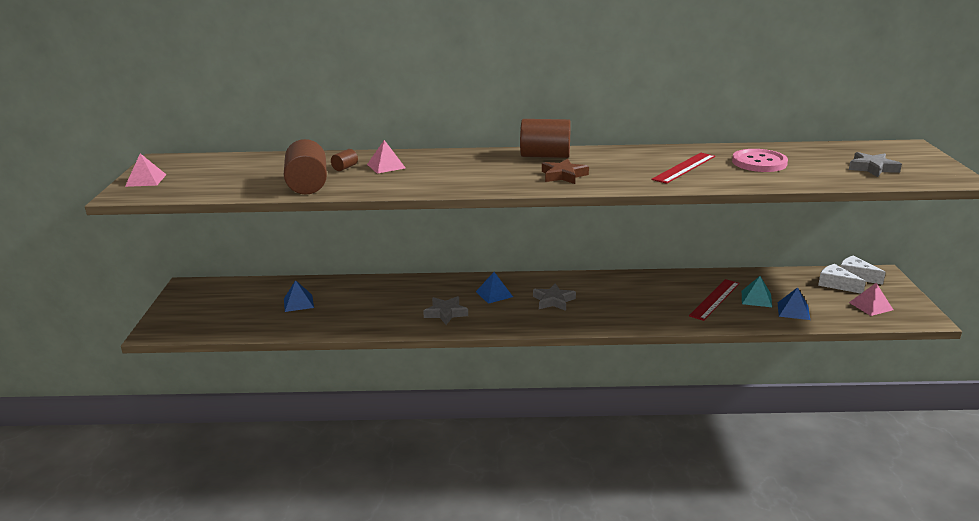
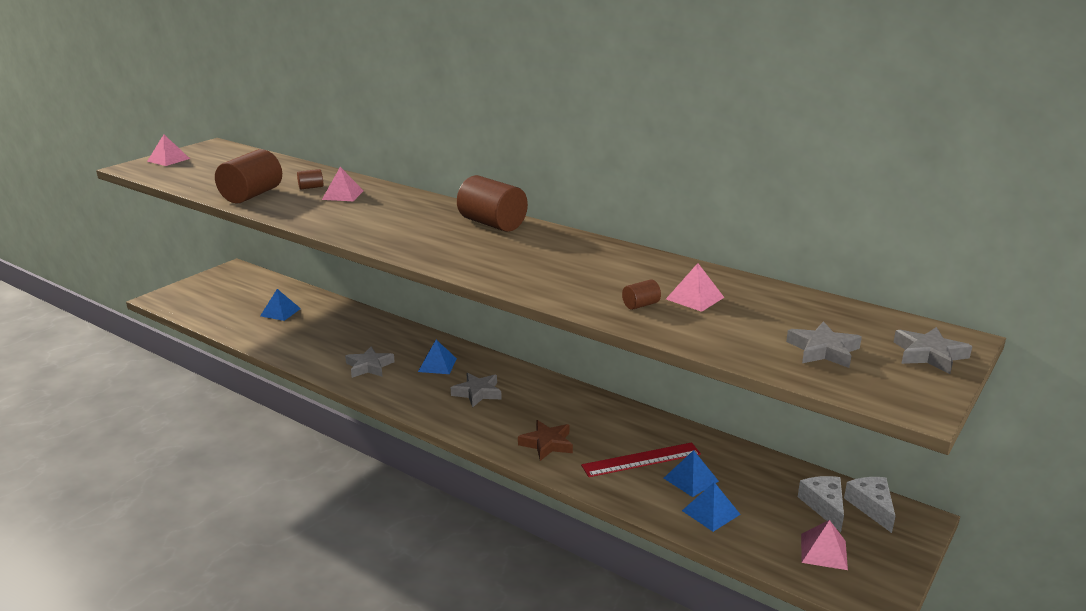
camera: 35 degrees right, 0 degrees up
brown star [542,159,589,184] -> brown star moved to [518,420,573,461]
red ruler [651,153,715,184] -> none
pink button [732,149,788,172] -> pink pyramid [666,263,725,312]
turquoise pyramid [742,276,772,307] -> blue pyramid [664,450,719,497]
none -> brown cylinder [622,279,661,310]
none -> grey star [894,327,972,374]

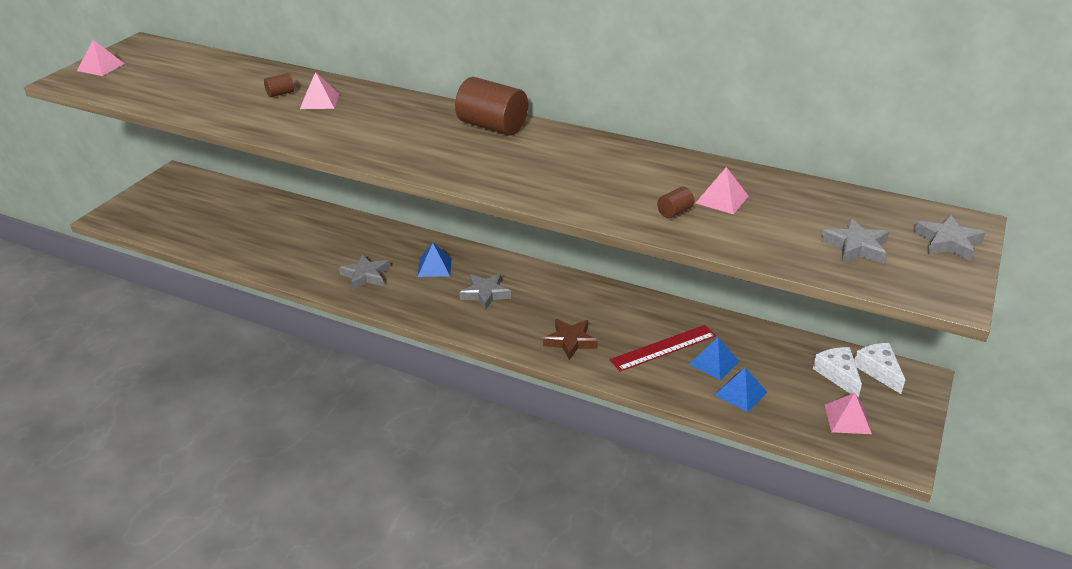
camera: 10 degrees left, 10 degrees up
brown cylinder [215,149,282,203] -> none
blue pyramid [260,289,301,321] -> none

